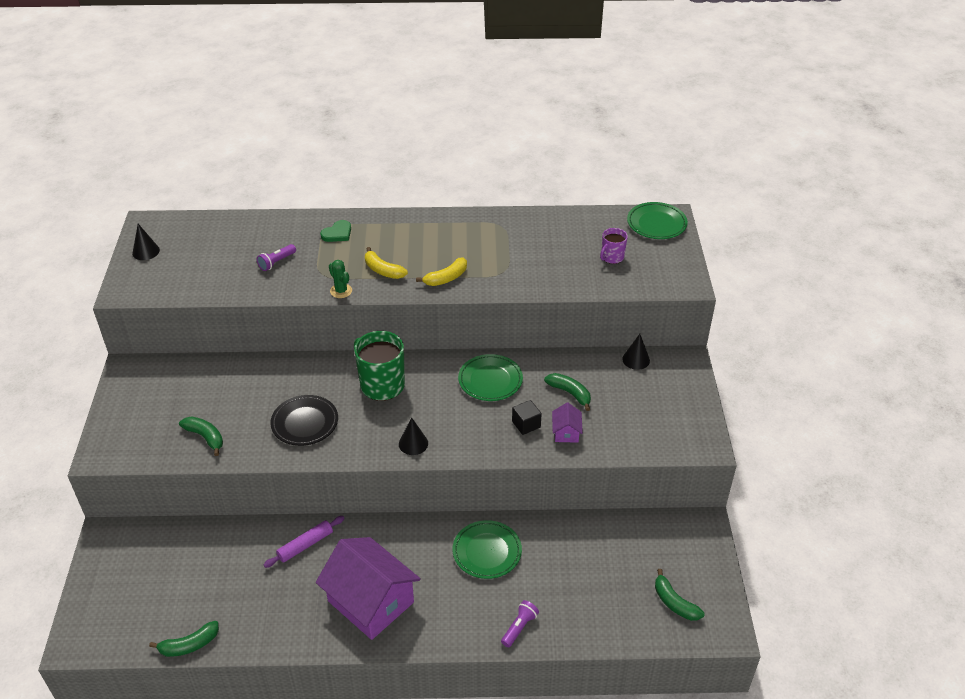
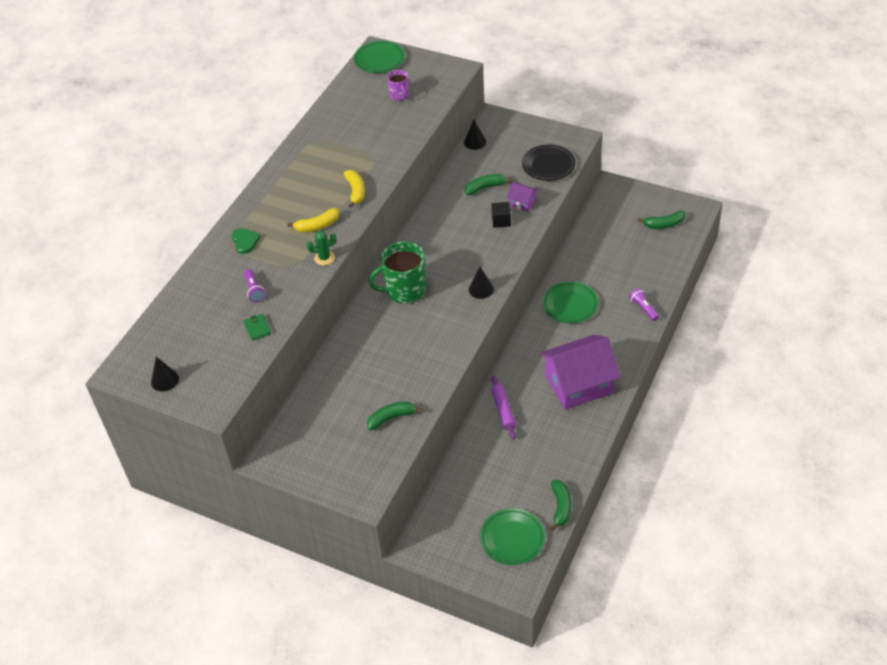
camera: 60 degrees left, 5 degrees up
black plate [270,395,338,446] -> black plate moved to [522,145,575,181]
green plate [458,354,523,401] -> green plate moved to [480,508,545,565]
none -> green wallet [244,314,271,341]

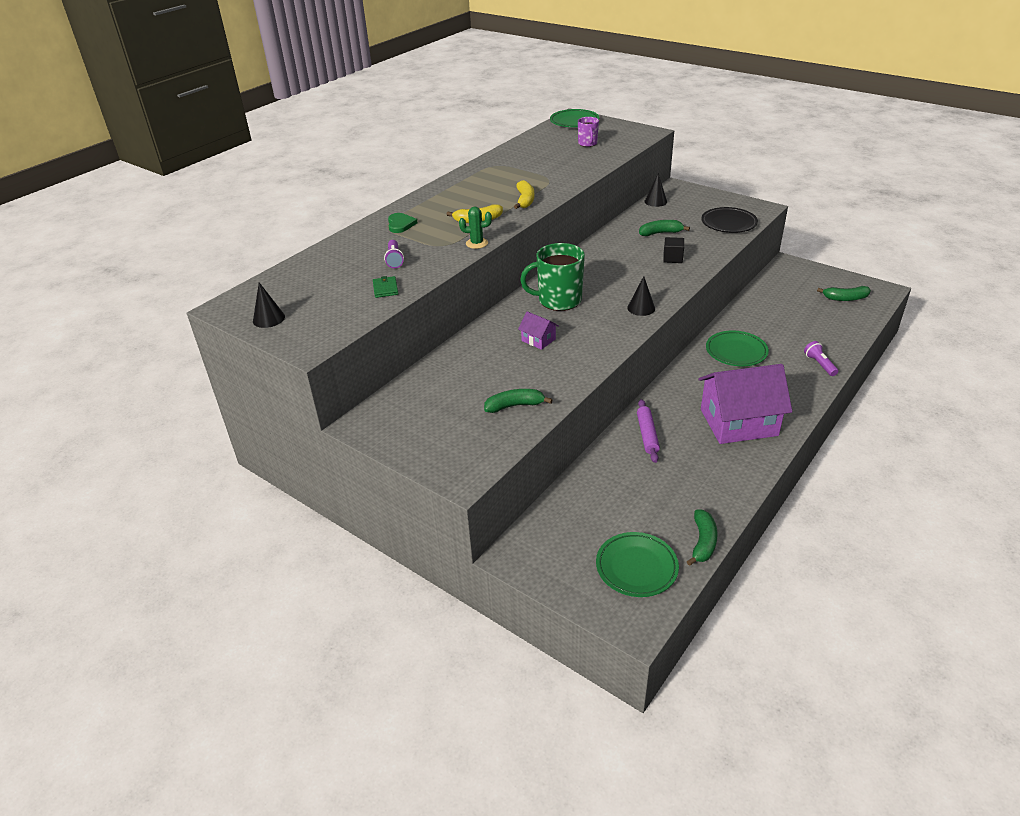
camera: 10 degrees right, 10 degrees down
purple house [507,182,538,212] -> purple house moved to [518,311,559,350]

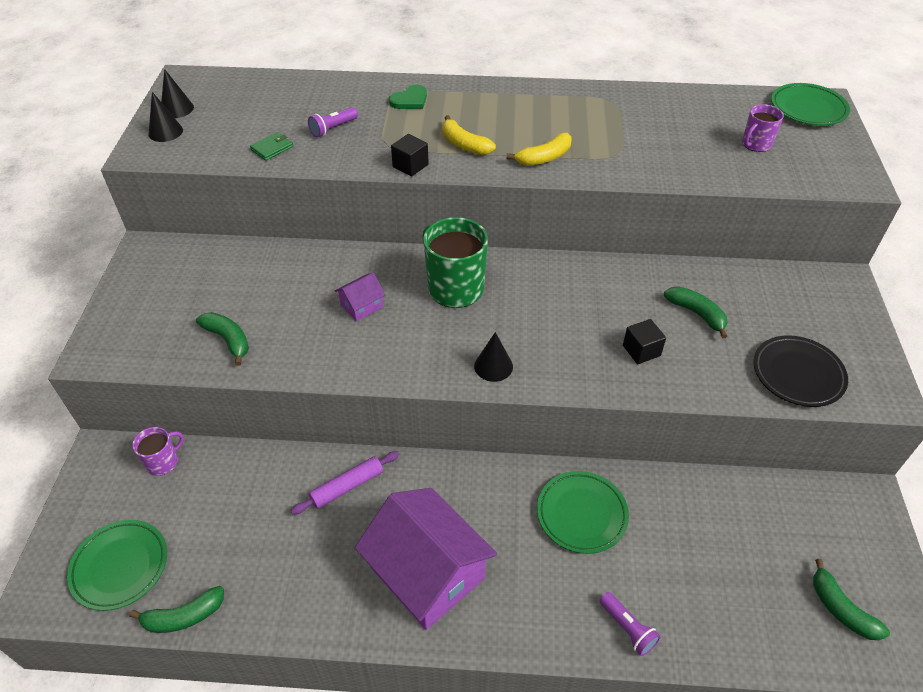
camera: 55 degrees right, 10 degrees up
green cactus [459,207,492,249] -> black cube [391,134,429,176]
purple house [518,311,559,350] -> purple house turned 45 degrees clockwise [335,273,385,321]
black cone [645,173,667,207] -> black cone moved to [148,92,183,142]
purple flashlight [804,341,838,376] -> purple flashlight turned 105 degrees clockwise [599,592,661,656]
none -> purple mug [132,427,184,476]

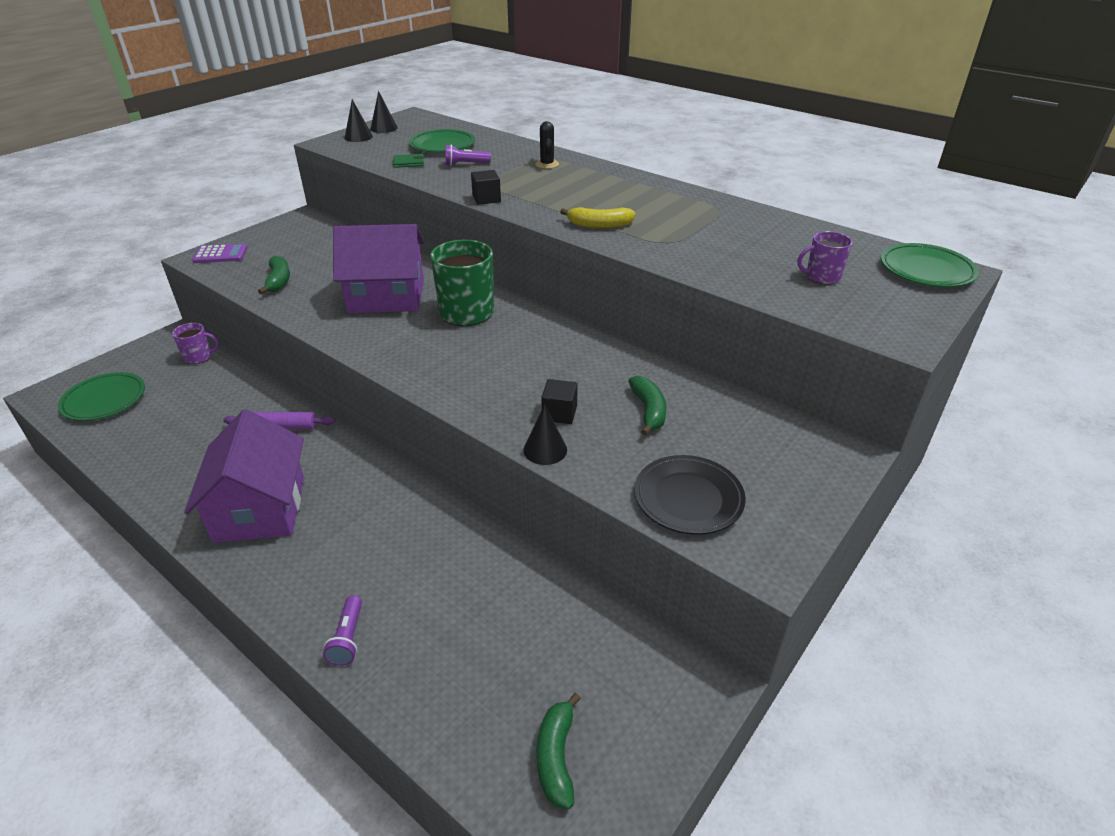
camera: 35 degrees right, 10 degrees down
green banana [129,586,224,633] -> none
purple house [335,273,385,321] -> purple house [333,224,424,313], size x2.33
green heart [389,85,427,109] -> black cactus [535,121,559,169]
yellow banana [442,115,496,155] -> none
black cone [474,332,513,382] -> black cone moved to [523,404,567,465]
green plate [537,471,629,554] -> green plate moved to [409,129,475,153]
none -> purple calculator [192,244,248,263]

